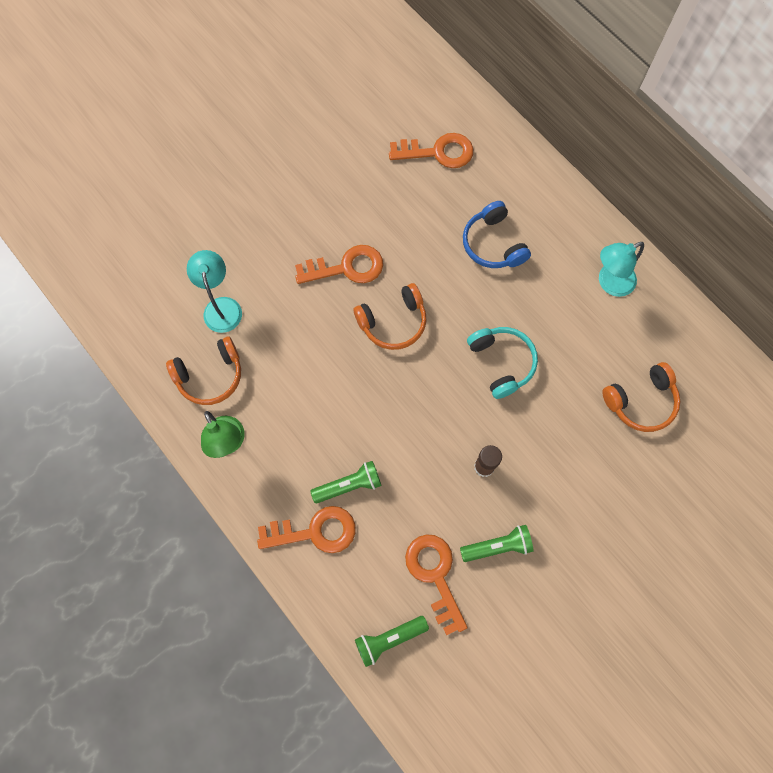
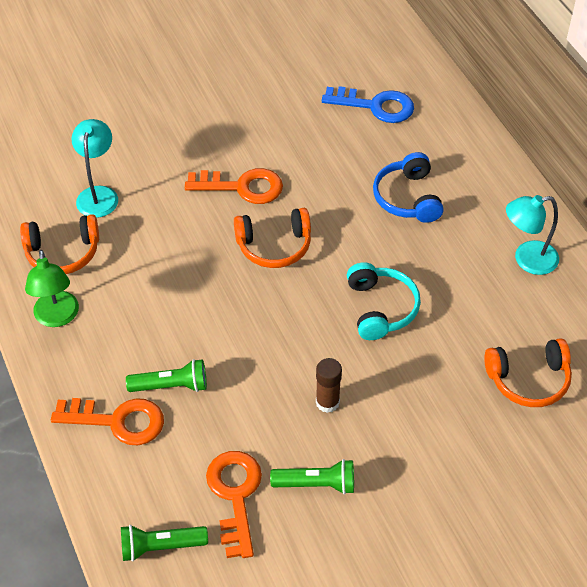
camera: 15 degrees right, 20 degrees down
orange key [389,133,473,168] -> blue key [322,86,414,123]

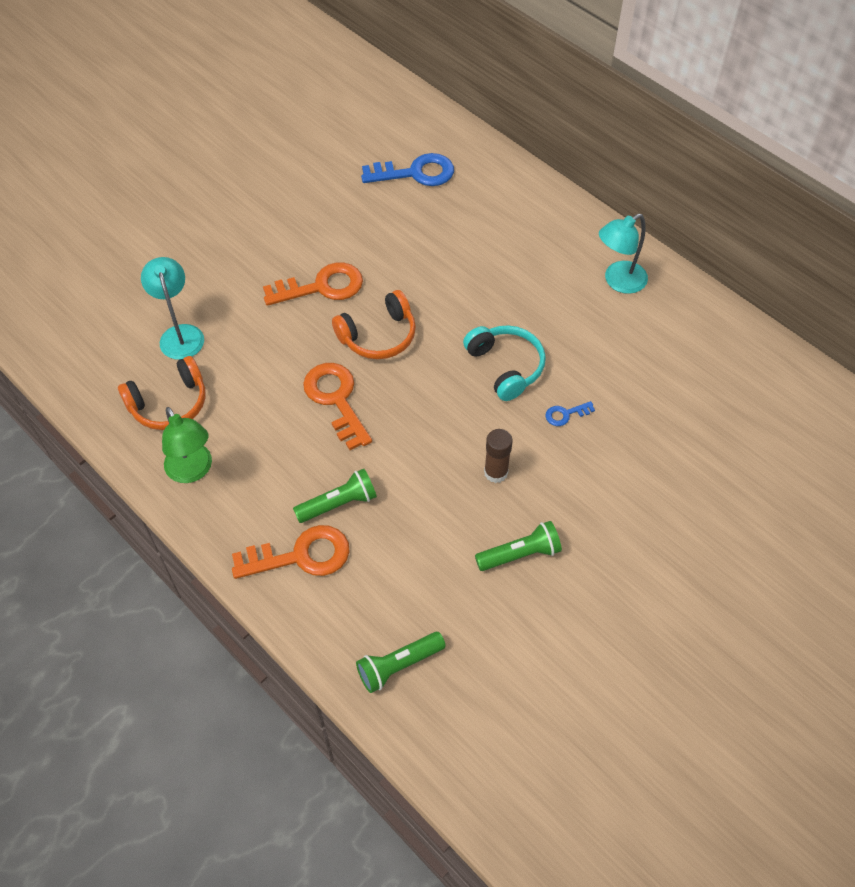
camera: 20 degrees left, 5 degrees up
orange key [206,451,262,558] -> orange key moved to [303,363,372,450]
blue headphones [373,152,444,223] -> none
orange headphones [484,338,572,407] -> none
none -> blue key [545,401,595,426]

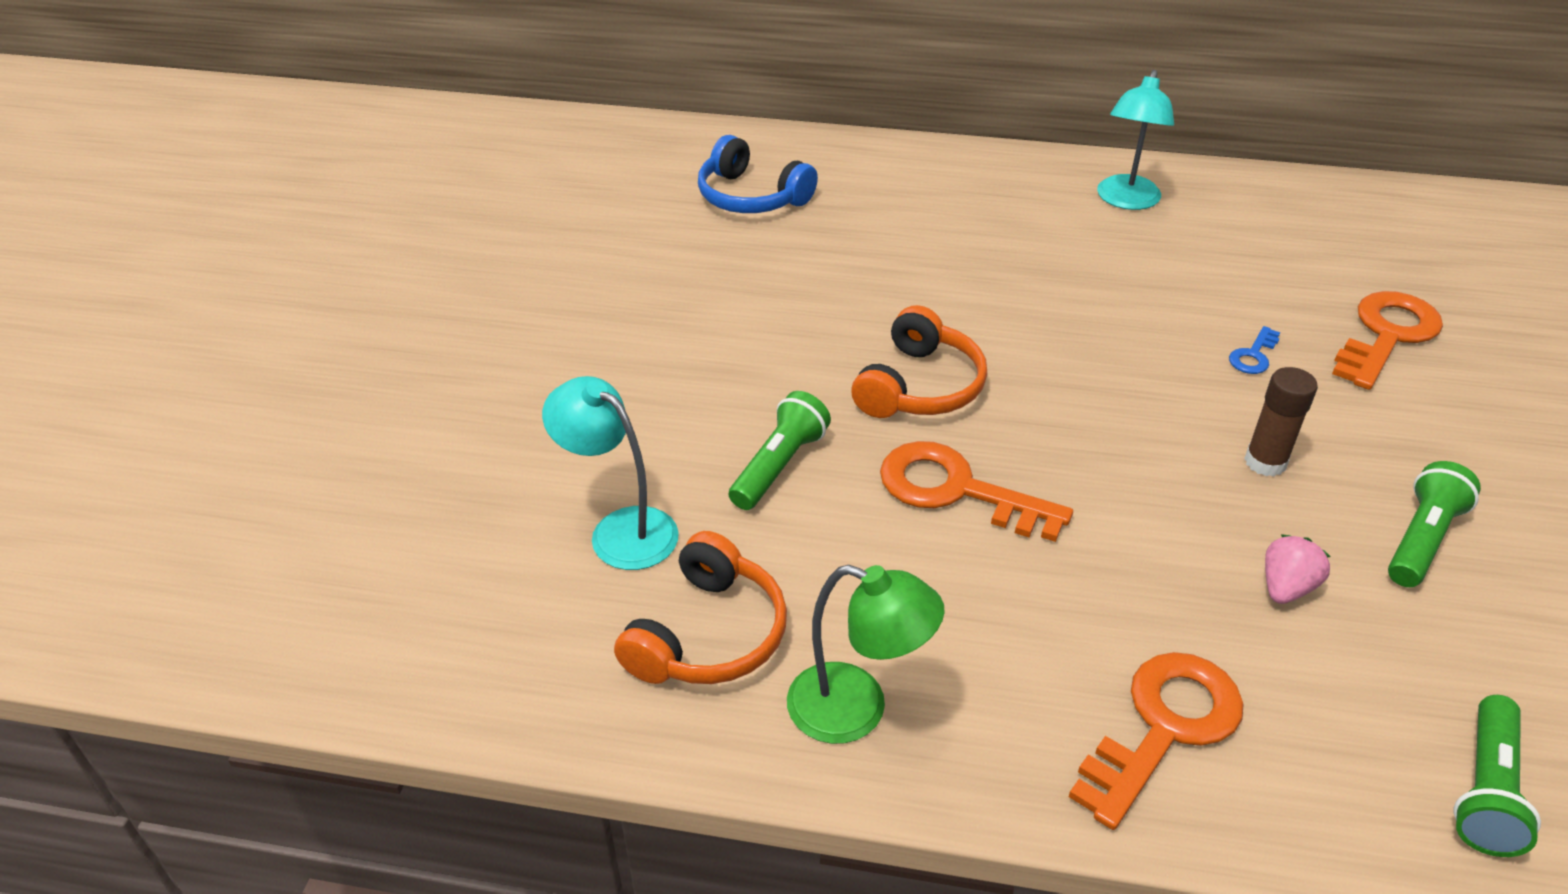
camera: 35 degrees left, 15 degrees down
orange key [263,262,363,306] -> orange key moved to [1332,291,1443,390]
green flashlight [293,469,377,523] -> green flashlight moved to [729,391,831,510]
blue key [361,153,454,186] -> blue headphones [698,135,818,213]
turquoise headphones [463,325,546,401] -> none
none -> pink strawberry [1265,535,1331,604]

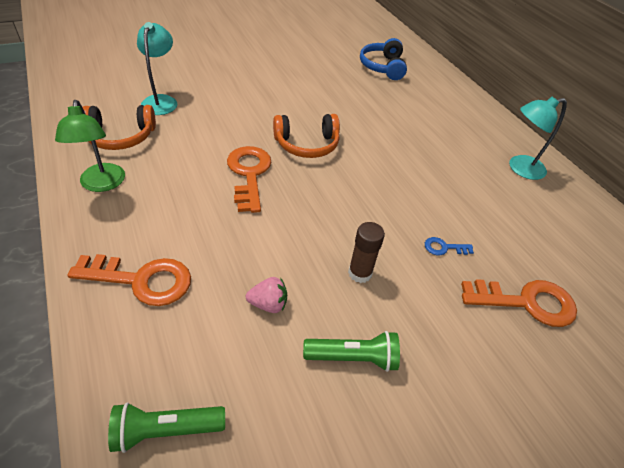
camera: 50 degrees right, 5 degrees up
green flashlight [729,391,831,510] -> none

